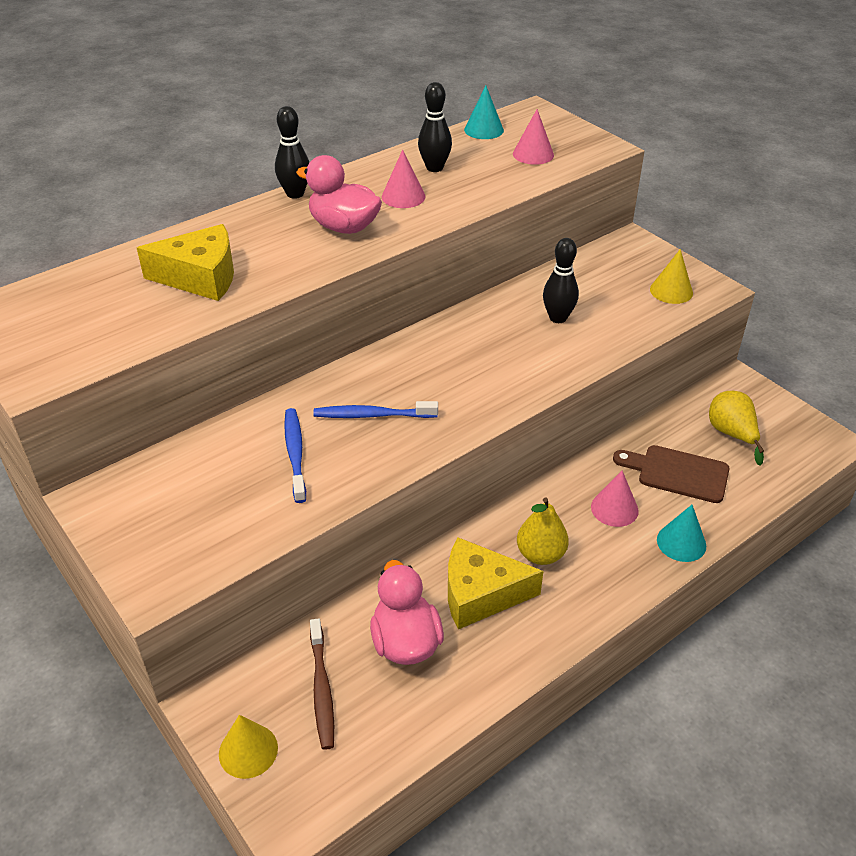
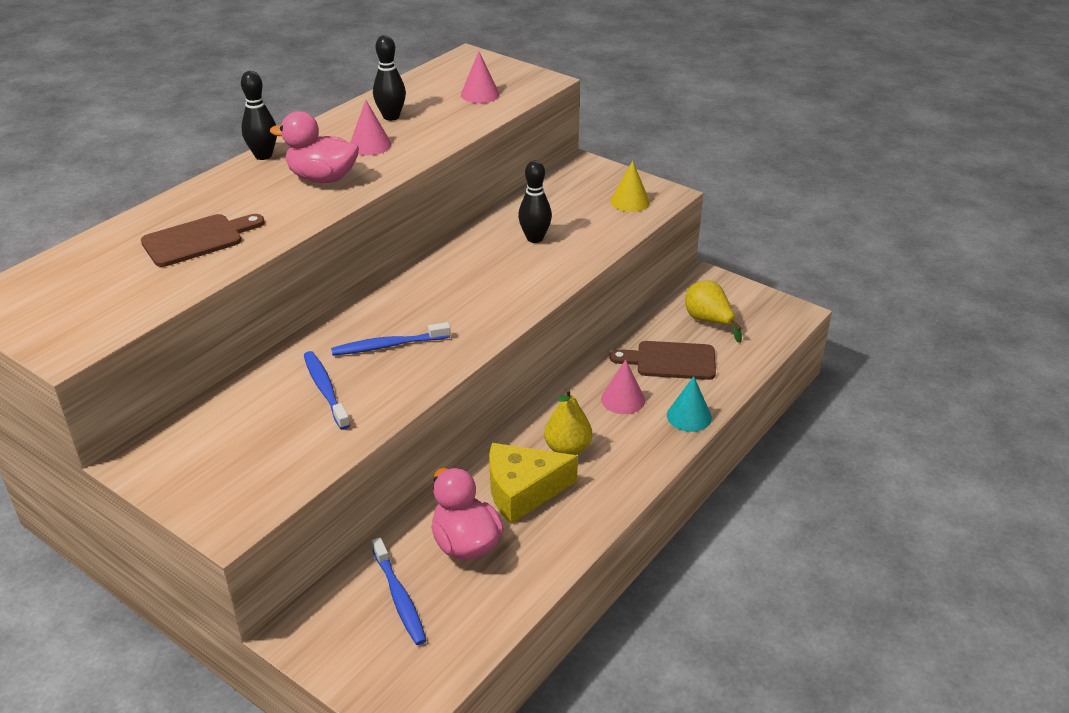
camera: 15 degrees left, 5 degrees down
yellow cheese [137,224,234,301] -> brown cutting board [141,214,265,267]
yellow cone [219,715,278,779] -> none
brown toothbrush [310,618,334,750] -> blue toothbrush [372,537,427,645]
turquoise cone [464,86,504,139] -> none

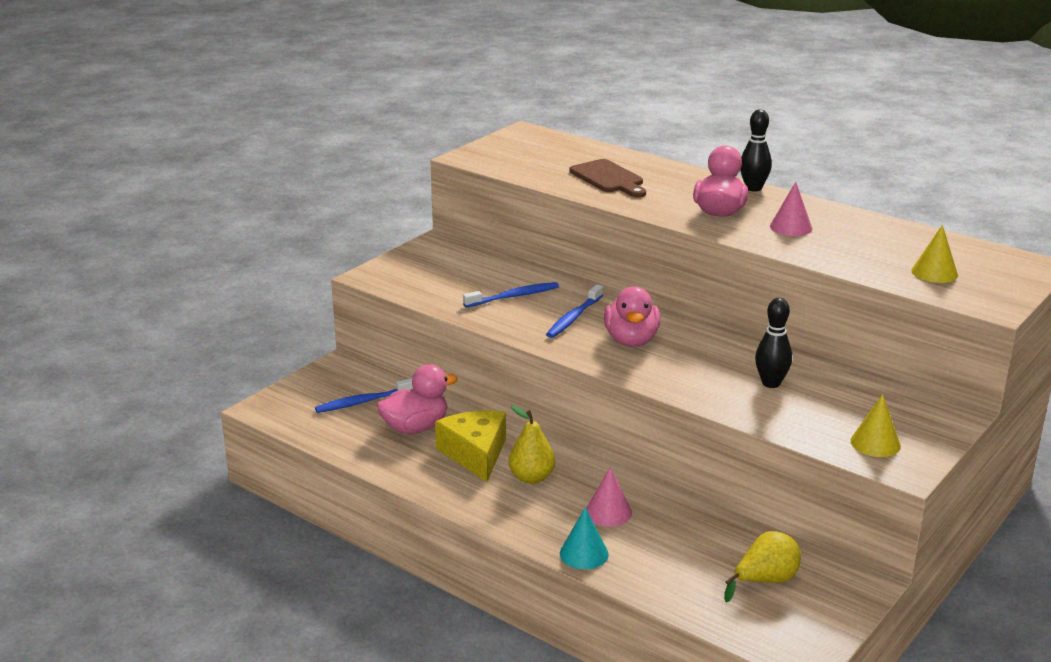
camera: 90 degrees right, 10 degrees down
blue toothbrush [331,322,451,355] -> blue toothbrush turned 135 degrees counterclockwise [546,285,603,338]
black bowling pin [373,35,406,121] -> none
pink cone [461,51,500,103] -> yellow cone [911,225,958,283]
brown cutting board [610,341,716,380] -> none
none -> pink duck [604,286,660,347]

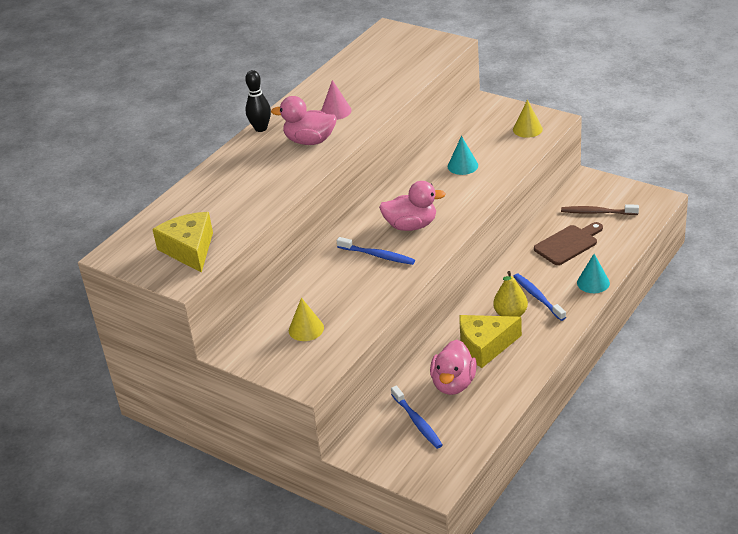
camera: 90 degrees left, 10 degrees up
pink duck [377,364,458,434] -> pink duck turned 135 degrees counterclockwise [430,340,477,395]
blue toothbrush [463,282,559,307] -> blue toothbrush moved to [513,274,566,321]
brown cutting board [569,159,646,197] -> brown cutting board moved to [534,222,603,265]
pink cone [586,467,632,526] -> none
yellow pear [724,531,801,602] -> brown toothbrush [561,204,639,215]
black bowling pin [755,298,792,388] -> turquoise cone [448,136,478,175]
yellow cone [911,225,958,283] -> yellow cone moved to [289,297,324,341]
none -> yellow cheese [152,212,213,273]

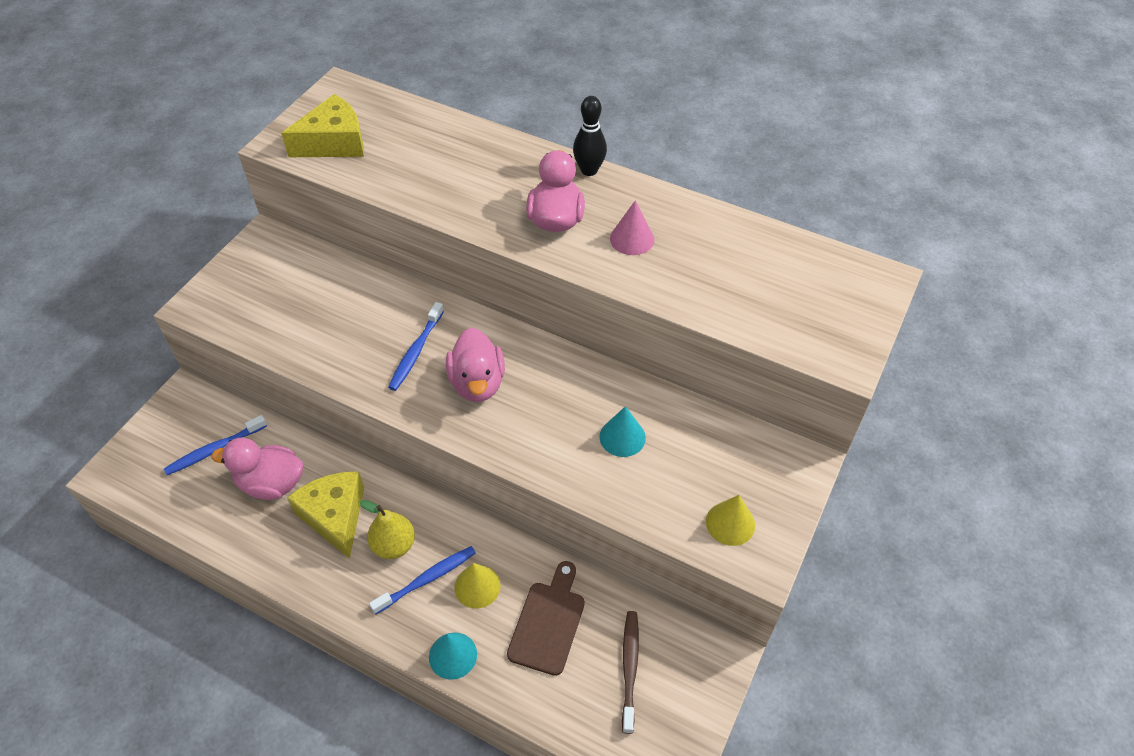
camera: 80 degrees right, 15 degrees up
yellow cone [289,297,324,341] -> yellow cone moved to [454,563,500,608]
brown cutting board [534,222,603,265] -> brown cutting board turned 120 degrees counterclockwise [507,561,585,676]

